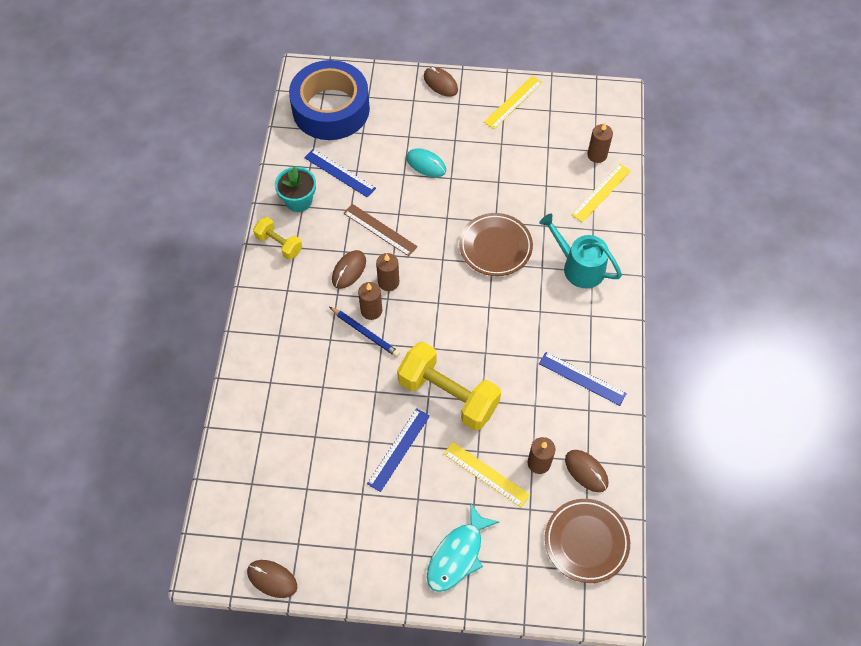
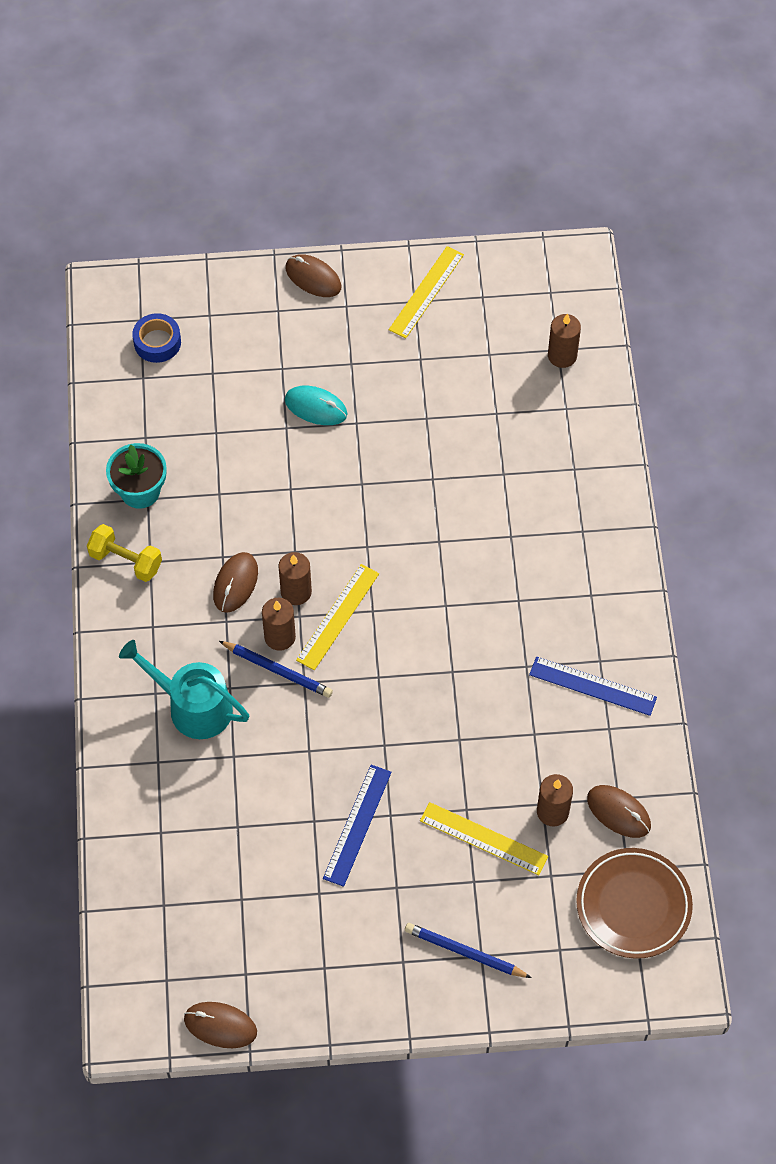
camera: 10 degrees left, 0 degrees up
blue tape [289,60,370,140] -> blue tape [132,313,181,363], size x0.40
blue ruler [304,149,376,198] -> none
brown ruler [343,204,418,256] -> none
yellow dumbbell [397,342,501,431] -> none
turquoise fish [427,503,499,592] -> blue pencil [405,923,532,978]
brown plate [459,213,533,276] -> none
turquoise watering can [539,213,622,288] -> turquoise watering can moved to [119,640,249,739]
yellow ruler [571,164,631,223] -> yellow ruler moved to [296,564,379,670]

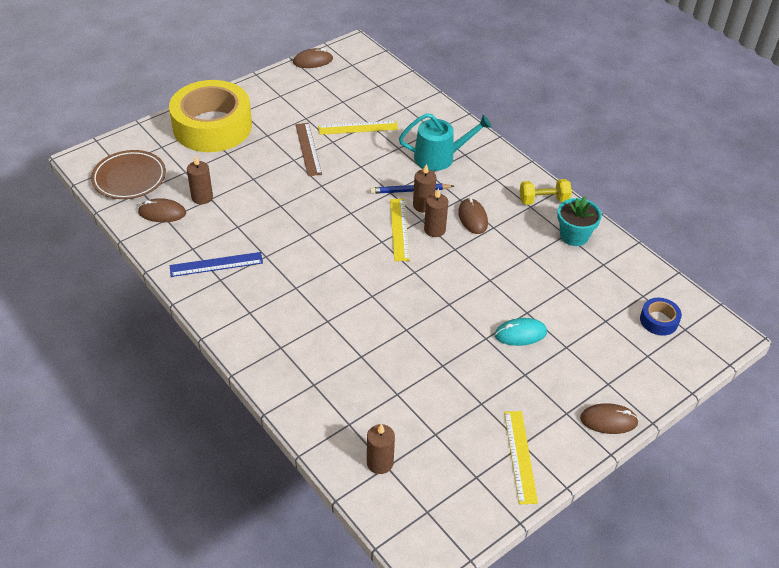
camera: 145 degrees right, 15 degrees down
blue ruler [323,765,392,887] -> brown ruler [295,123,322,176]
blue pencil [405,923,532,978] -> yellow tape [169,80,252,152]
yellow ruler [420,802,548,875] -> yellow ruler moved to [318,121,398,135]

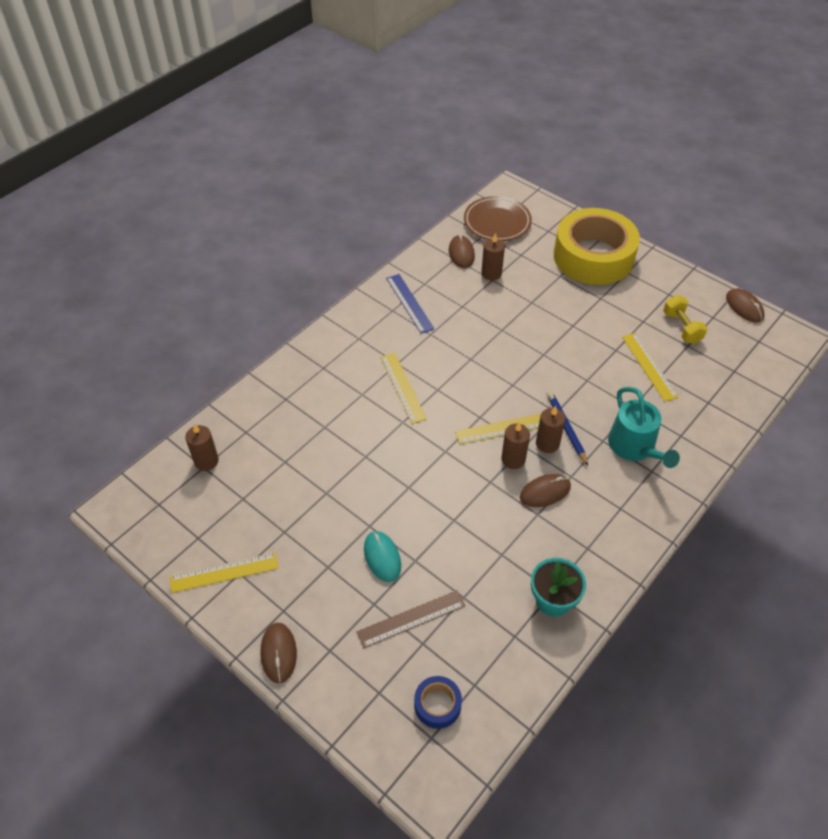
camera: 80 degrees right, 5 degrees up
brown ruler [295,123,322,176] -> brown ruler moved to [357,590,465,648]
yellow dumbbell [520,179,572,205] -> yellow dumbbell moved to [663,295,707,344]
none -> yellow ruler [381,353,427,424]

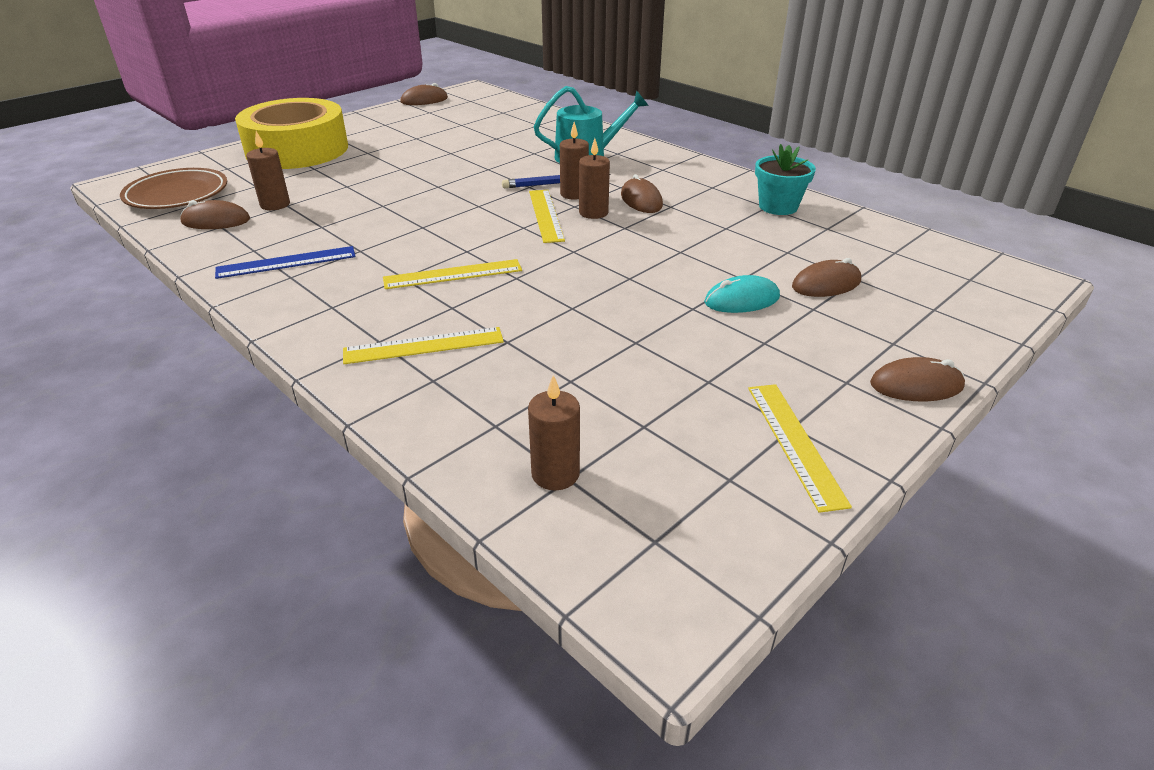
camera: 85 degrees left, 15 degrees down
brown ruler [357,590,465,648] -> brown mouse [792,258,861,297]
blue tape [414,676,462,729] -> none
yellow ruler [622,333,679,402] -> yellow ruler moved to [343,327,504,364]
yellow dumbbell [663,295,707,344] -> none

